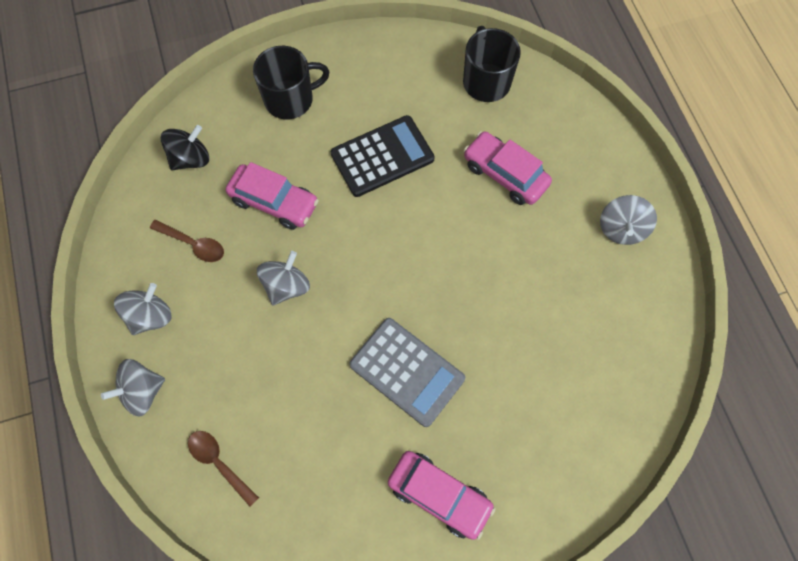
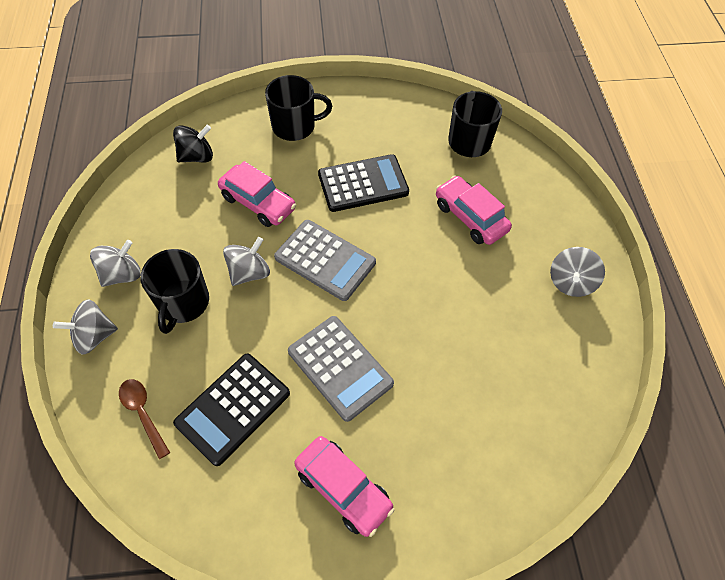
camera: 10 degrees right, 10 degrees down
brown spoon [150,220,224,262] -> none
none -> black mug [140,249,209,334]
none -> black calculator [173,353,290,466]
none -> grey calculator [274,220,376,301]

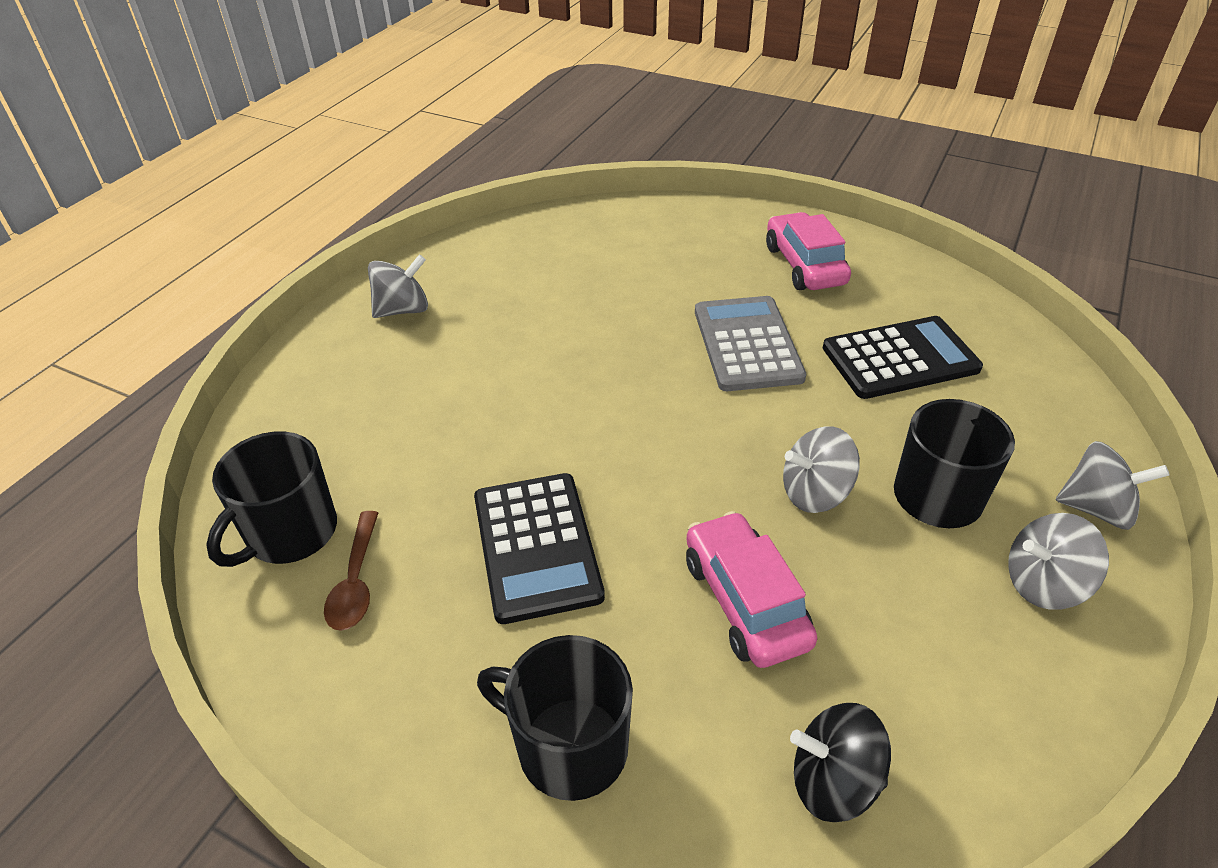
camera: 145 degrees left, 15 degrees down
brown spoon [119,379,170,459] -> brown spoon moved to [324,511,378,631]
grey calculator [274,220,376,301] -> none
black calculator [318,154,409,212] -> black calculator turned 120 degrees counterclockwise [474,473,605,624]
pink car [436,175,512,245] -> none

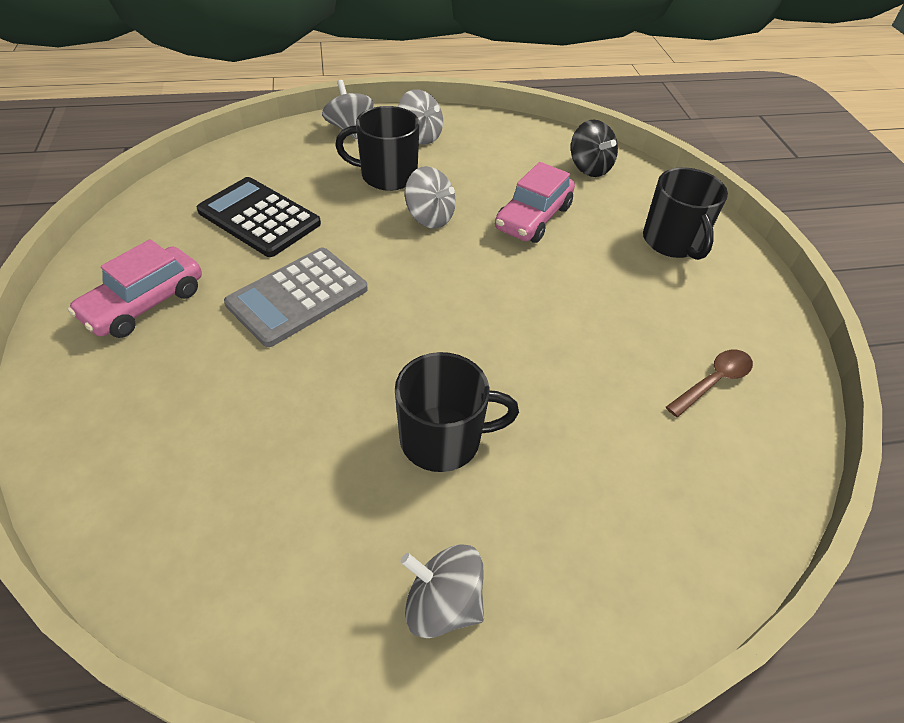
camera: 130 degrees left, 5 degrees up
black mug [206,431,337,567] -> black mug moved to [395,352,519,472]
black calculator [474,473,605,624] -> none

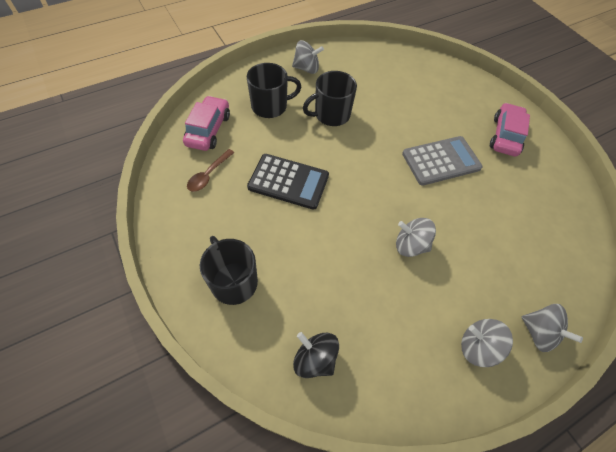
camera: 160 degrees right, 10 degrees up
black calculator [197,177,321,257] -> black calculator moved to [247,154,329,210]
grey calculator [224,247,368,347] -> grey calculator turned 45 degrees clockwise [402,136,483,186]
black mug [335,106,419,191] -> black mug moved to [247,63,301,118]
pink car [495,162,575,243] -> pink car moved to [183,96,230,151]

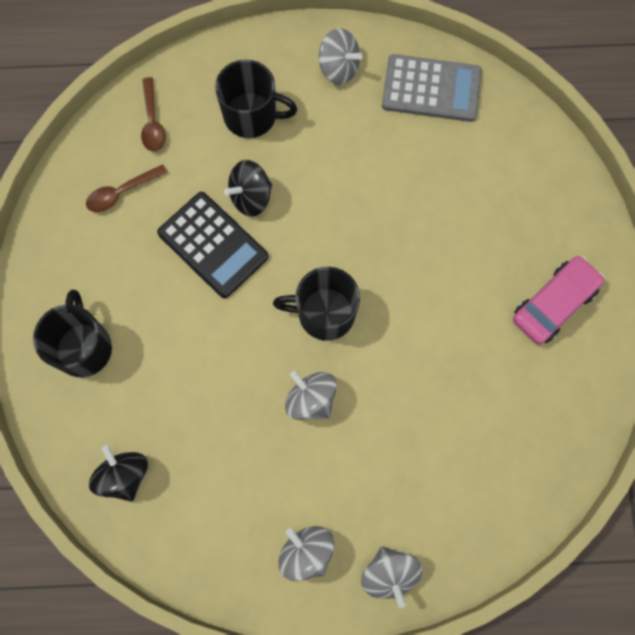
camera: 30 degrees right, 15 degrees up
pink car [183,96,230,151] -> brown spoon [141,77,166,152]
black mug [303,71,357,126] -> black mug moved to [273,267,360,341]
grey calculator [402,136,483,186] -> grey calculator moved to [382,54,482,122]
none -> black spinning top [224,160,272,217]

